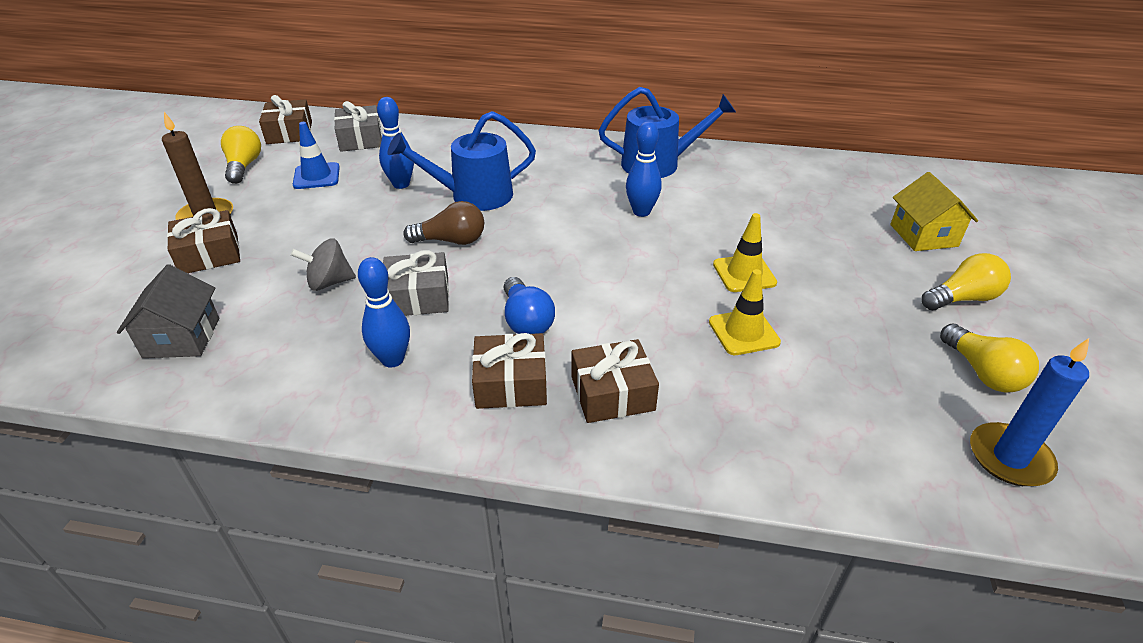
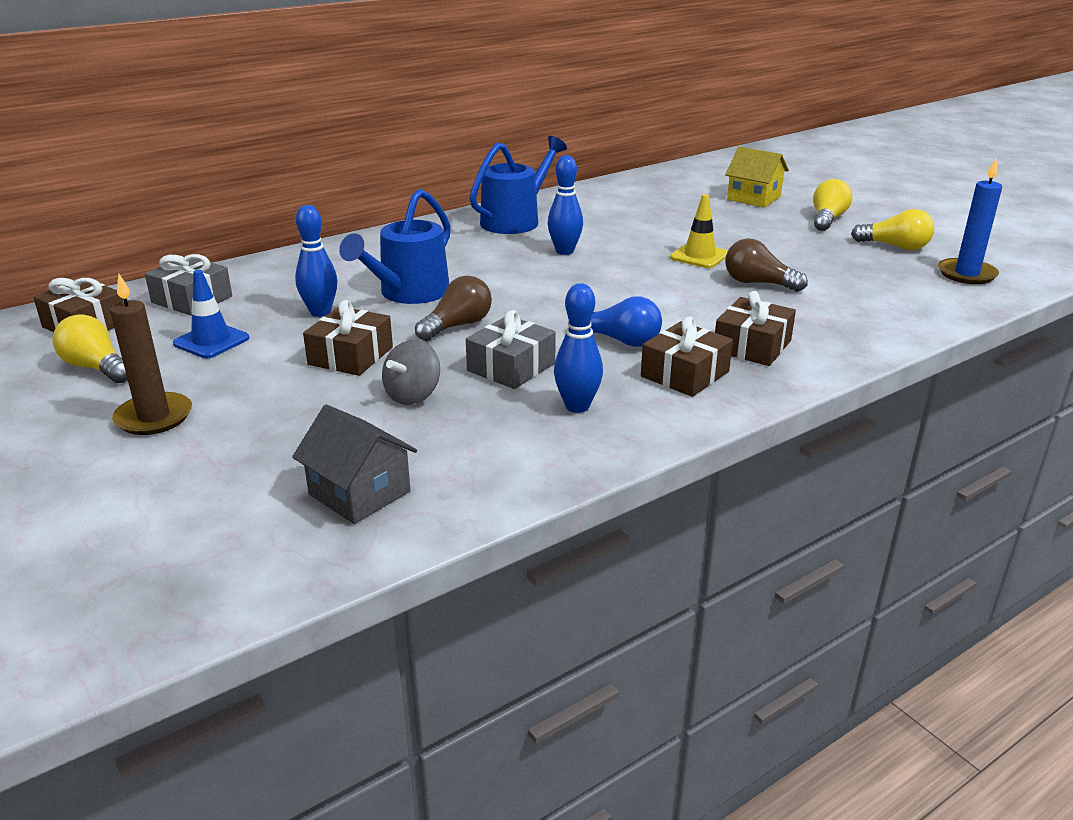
camera: 45 degrees left, 10 degrees down
brown gift [167,208,240,273] -> brown gift moved to [303,300,393,376]
yellow traffic cone [709,269,781,355] -> brown light bulb [725,238,808,292]

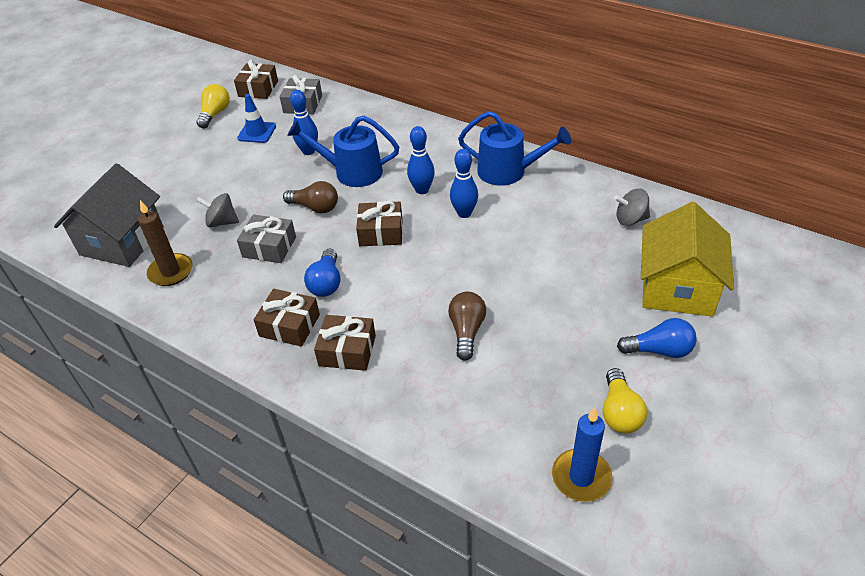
camera: 70 degrees right, 15 degrees up
brown candle [110,274,192,435] -> brown candle moved to [138,200,193,286]
grey house [292,405,417,524] -> grey house [54,163,164,267], size x1.63
brown gift [303,300,393,376] -> brown gift moved to [356,201,403,246]
blue bowling pin [554,283,603,413] -> blue bowling pin moved to [407,126,435,194]
yellow traffic cone [670,194,728,268] -> none
yellow house [725,147,789,208] -> yellow house [641,202,734,317], size x1.63
yellow light bulb [813,179,852,231] -> blue light bulb [617,318,697,358]
none -> grey spinning top [614,189,650,226]

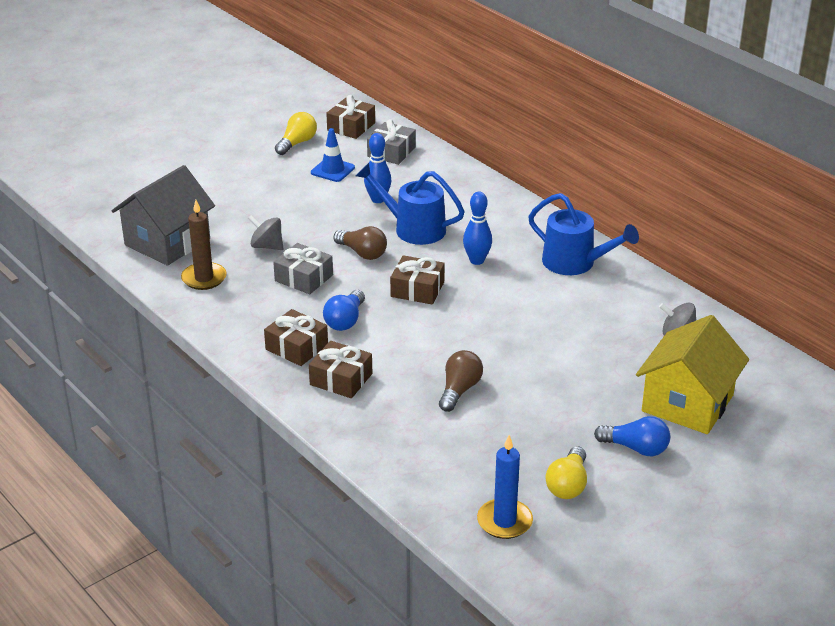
camera: 15 degrees right, 10 degrees down
blue bowling pin [450,149,478,218] -> none

